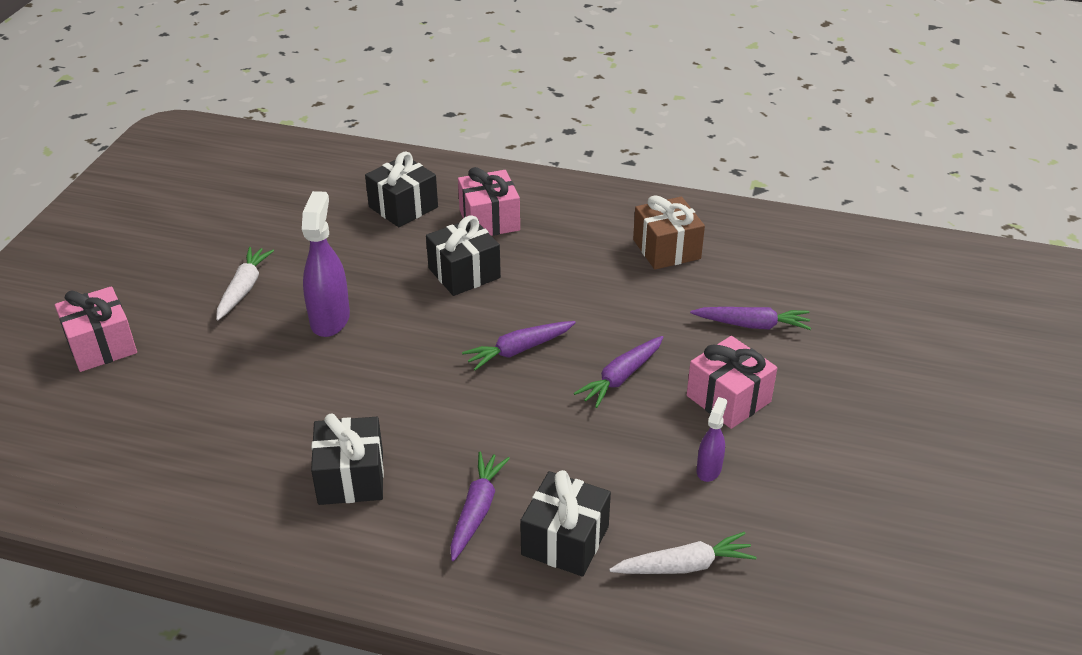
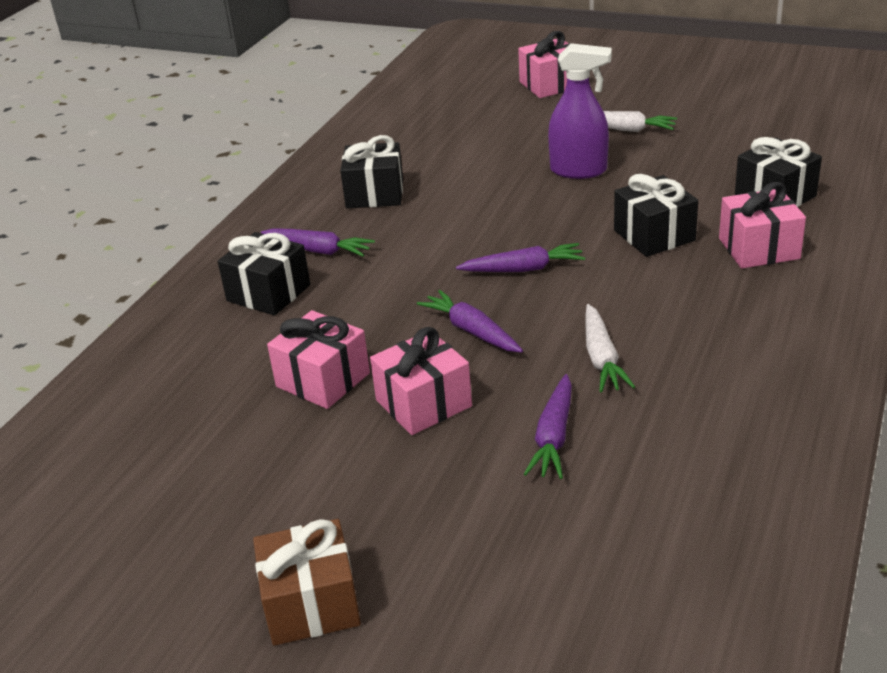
camera: 100 degrees right, 5 degrees down
purple carrot [462,321,576,370] -> purple carrot turned 105 degrees clockwise [456,243,585,272]
white carrot [609,532,756,574] -> white carrot moved to [586,304,635,393]
brown gift [633,195,705,270] -> brown gift moved to [253,519,361,646]
purple spray bottle [696,397,727,482] -> pink gift [267,310,370,409]

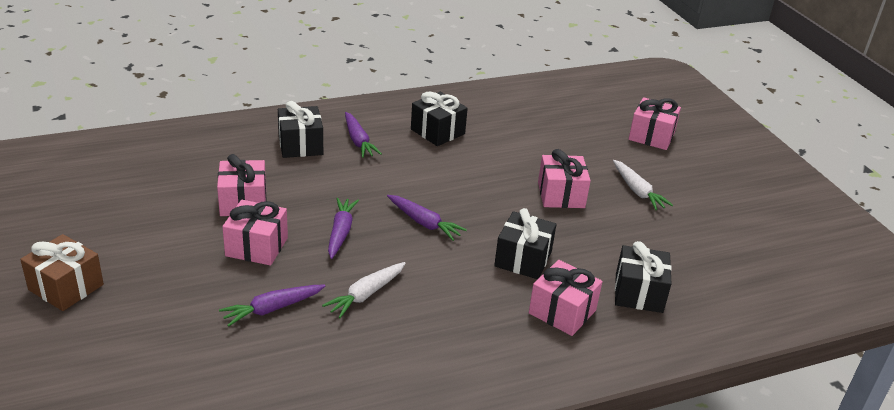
camera: 40 degrees right, 0 degrees up
purple spray bottle [548,43,612,179] -> pink gift [538,149,591,208]

